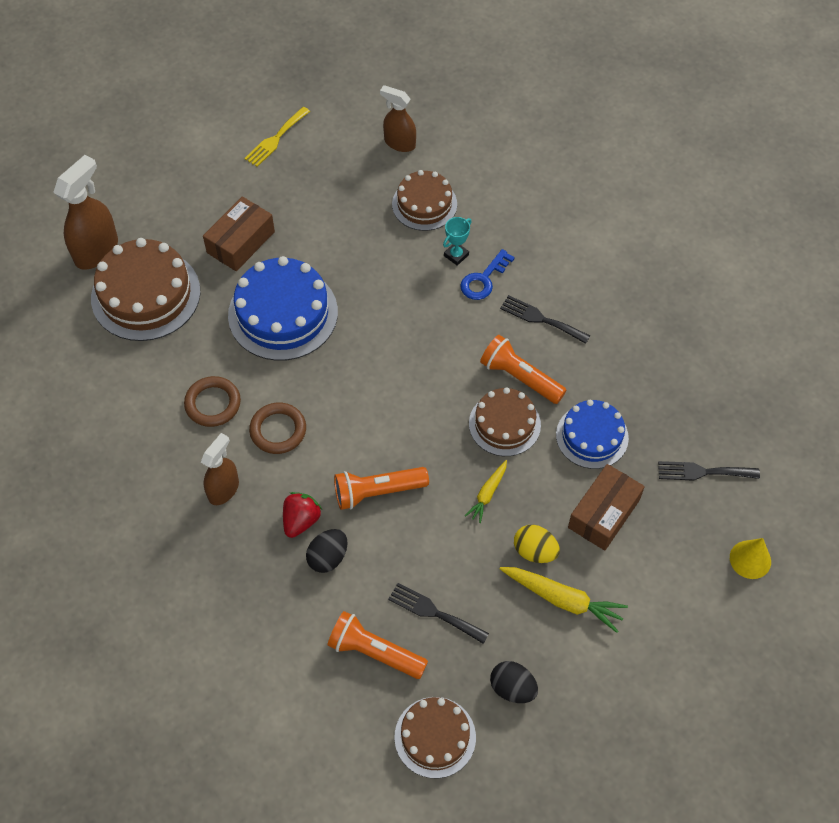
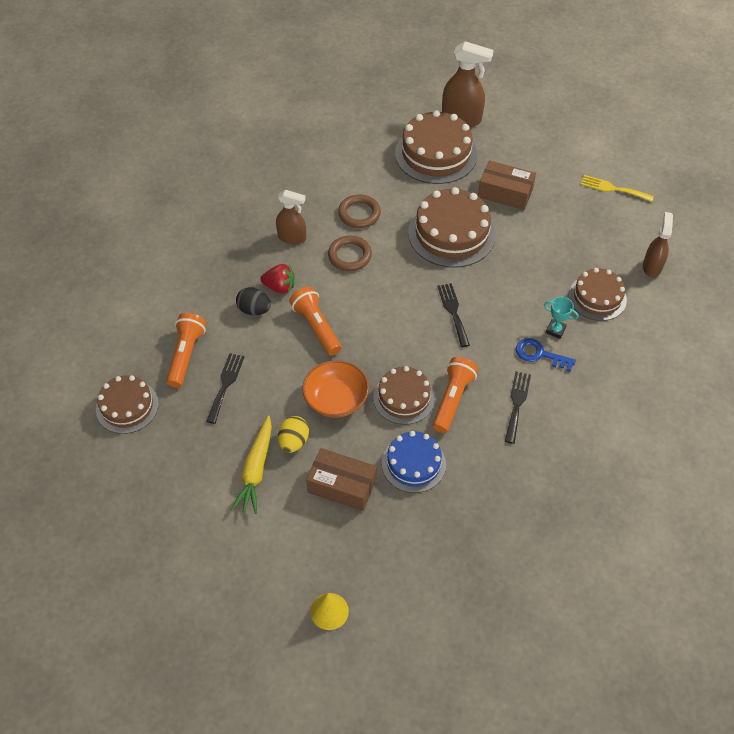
camera: 75 degrees right, 5 degrees down
blue cake [228,256,338,361] -> brown cake [408,187,496,268]
yellow carrot [465,460,507,523] -> orange bowl [302,360,369,418]
black egg [490,661,538,703] -> none
black fork [658,461,760,481] -> black fork moved to [437,283,470,347]

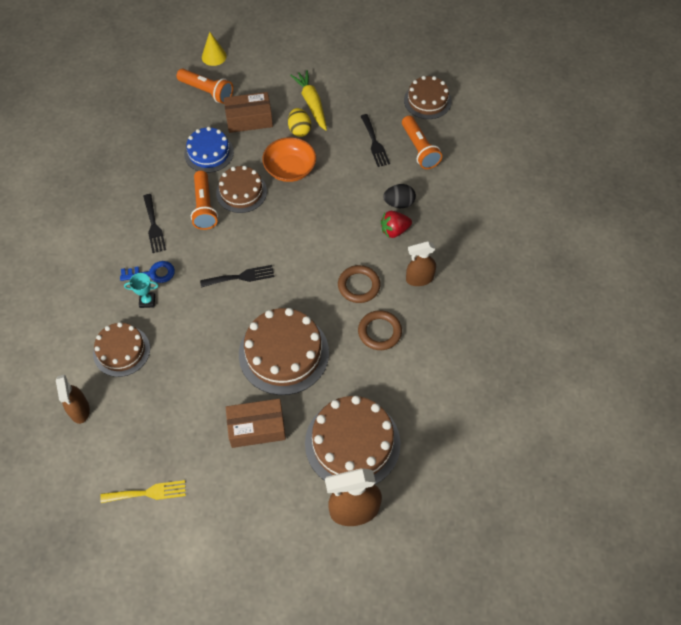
camera: 150 degrees right, 5 degrees up
orange flashlight [289,287,342,356] -> orange flashlight moved to [176,69,233,104]
black fork [437,283,470,347] -> black fork turned 60 degrees counterclockwise [200,265,274,287]

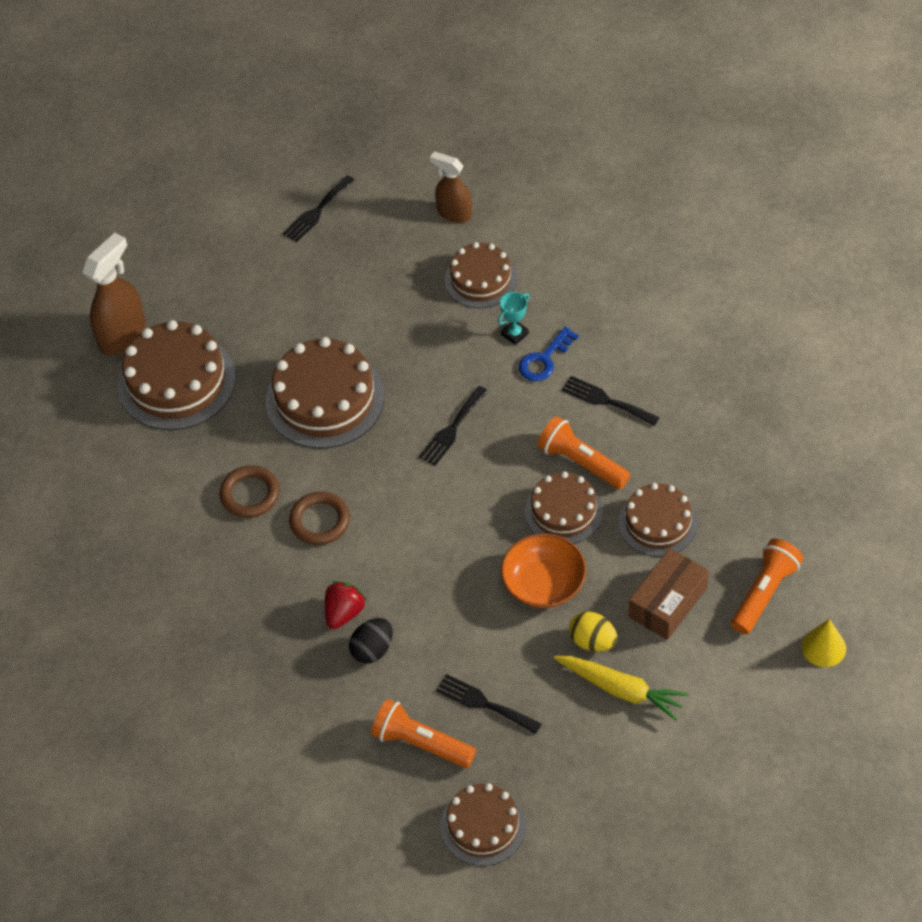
camera: 140 degrees right, 5 degrees down
yellow fork [100,480,186,503] -> black fork [283,175,355,242]
orange flashlight [176,69,233,104] -> orange flashlight turned 135 degrees clockwise [731,539,803,634]
blue cake [184,127,234,173] -> brown cake [619,483,697,557]
brown box [226,399,286,448] -> none
brown spray bottle [406,241,436,286] -> none

